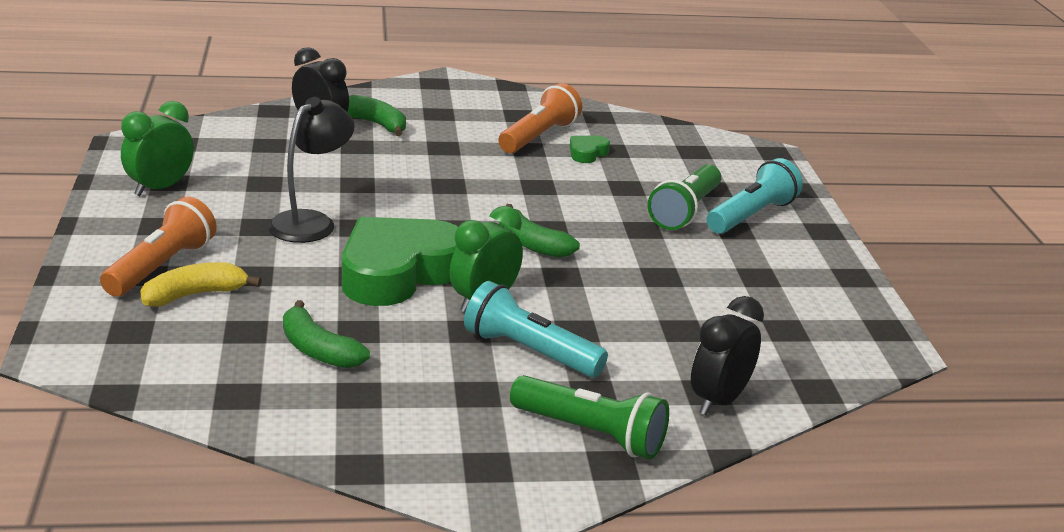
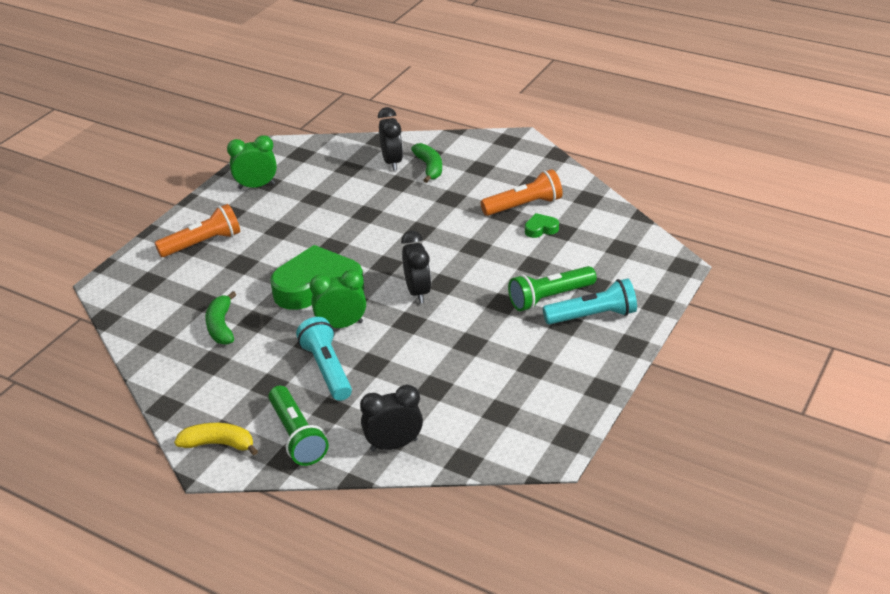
camera: 40 degrees right, 10 degrees up
yellow banana [140,262,262,307] -> yellow banana moved to [174,423,258,455]
black lamp [268,97,355,243] -> none
green banana [499,204,580,258] -> black clock [401,231,431,303]

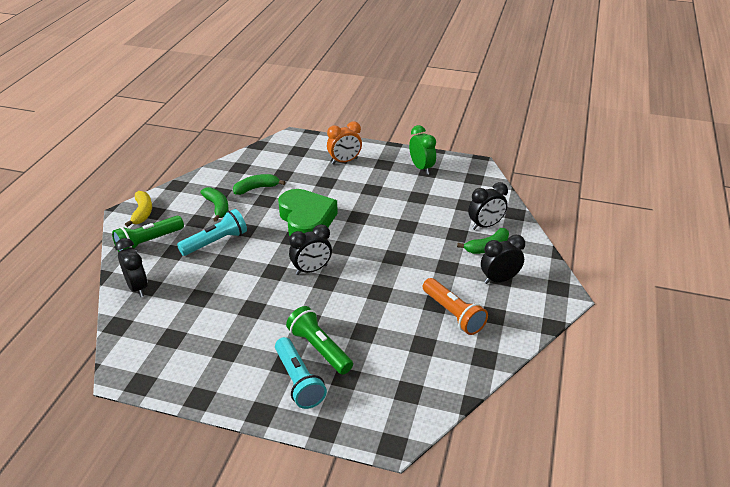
camera: 75 degrees right, 0 degrees up
orange flashlight [155,204,240,257] -> orange clock [327,122,362,164]
green clock [310,269,366,328] -> none
green heart [525,213,559,238] -> none
none -> green banana [200,187,229,222]
none -> black clock [481,235,525,284]

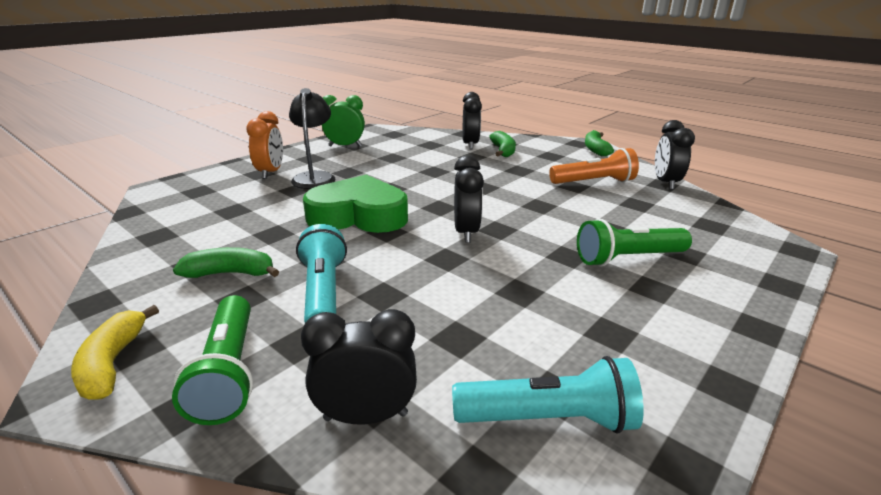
camera: 65 degrees left, 10 degrees down
yellow banana [125,191,152,227] -> yellow banana turned 120 degrees counterclockwise [71,305,159,400]
green banana [233,174,285,195] -> green banana moved to [585,130,614,156]
turquoise flashlight [275,337,327,409] -> turquoise flashlight moved to [452,356,644,434]
black clock [481,235,525,284] -> black clock moved to [655,120,695,190]
none -> black lamp [289,88,335,189]

